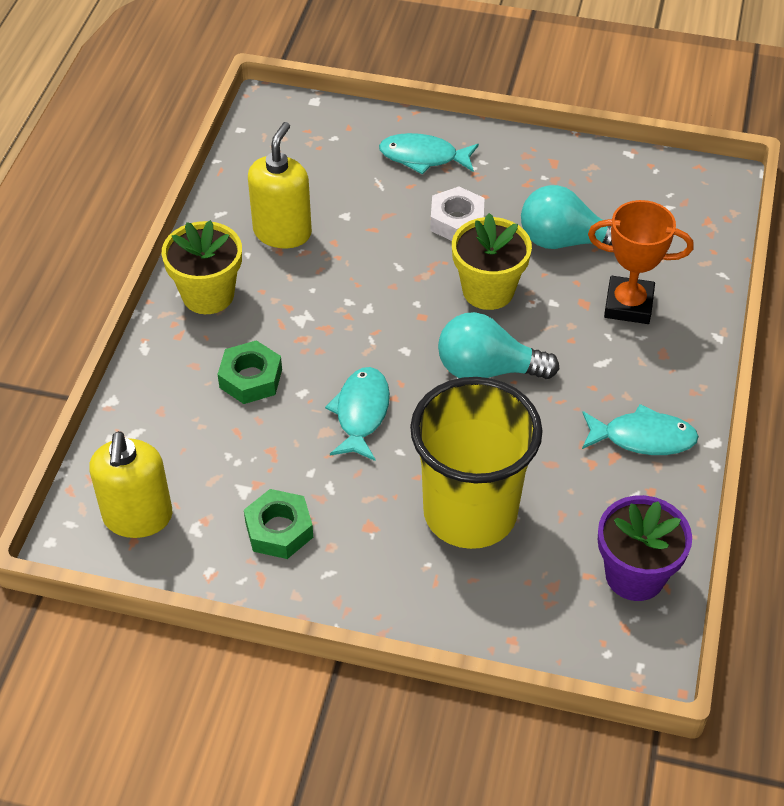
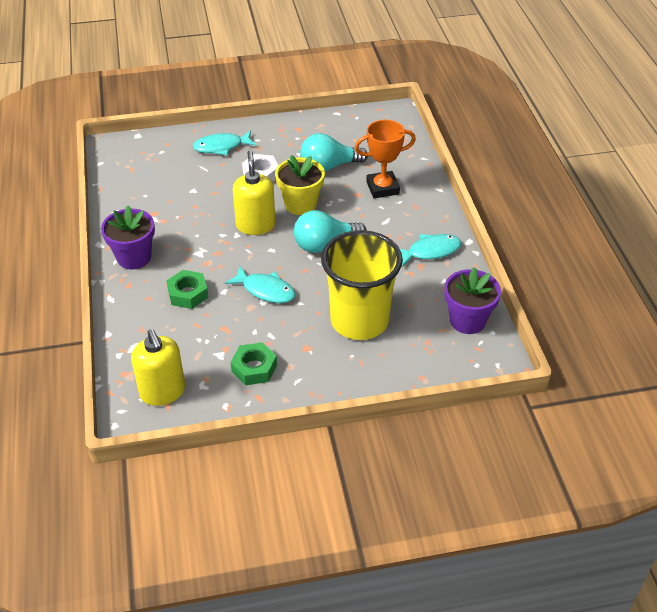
camera: 25 degrees left, 5 degrees down
yellow flower pot [162,220,242,314] -> purple flower pot [101,205,155,269]
yellow soap dispenser [248,122,312,248] -> yellow soap dispenser moved to [233,151,276,235]
turquoise fish [325,367,390,461] -> turquoise fish turned 135 degrees clockwise [225,266,296,303]

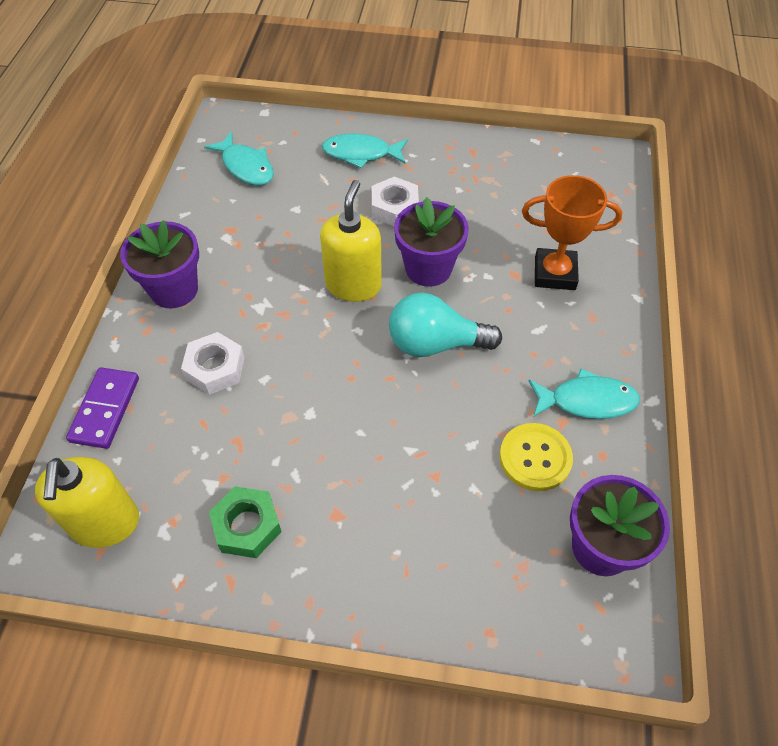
camera: 20 degrees right, 10 degrees up
green nut [166,270,208,309] -> white nut [181,332,245,395]
turquoise fish [225,266,296,303] -> turquoise fish moved to [204,132,274,185]
yellow flower pot [275,155,325,215] -> purple flower pot [394,197,469,287]
turquoise light bulb [300,133,368,172] -> none
yellow cup [321,230,403,340] -> none
none -> purple domino [66,367,139,449]
none -> yellow button [499,423,573,491]

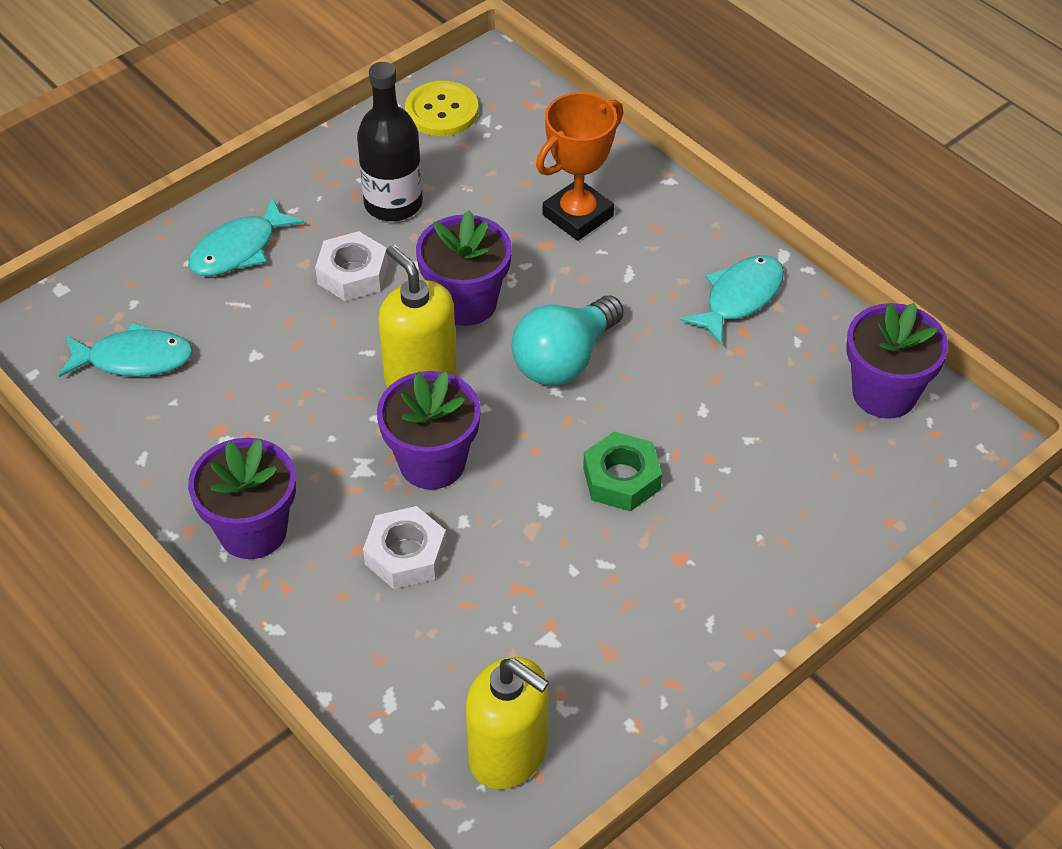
camera: 50 degrees left, 5 degrees down
purple domino [66,367,139,449] -> none
green nut [209,487,282,558] -> green nut moved to [583,431,662,511]
yellow button [499,423,573,491] -> yellow button moved to [405,81,478,136]
none -> black bottle [357,62,423,221]
none -> purple flower pot [377,371,481,489]

